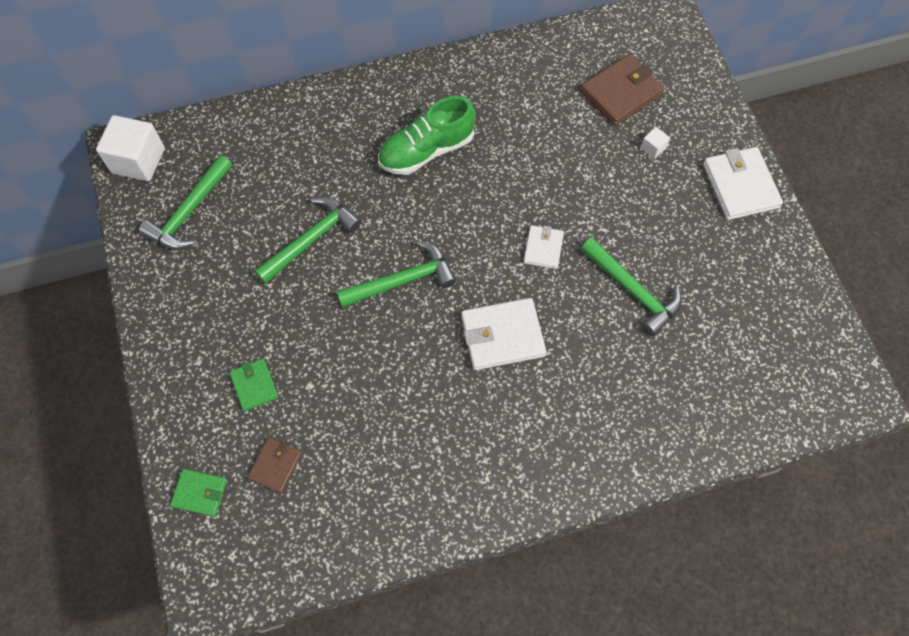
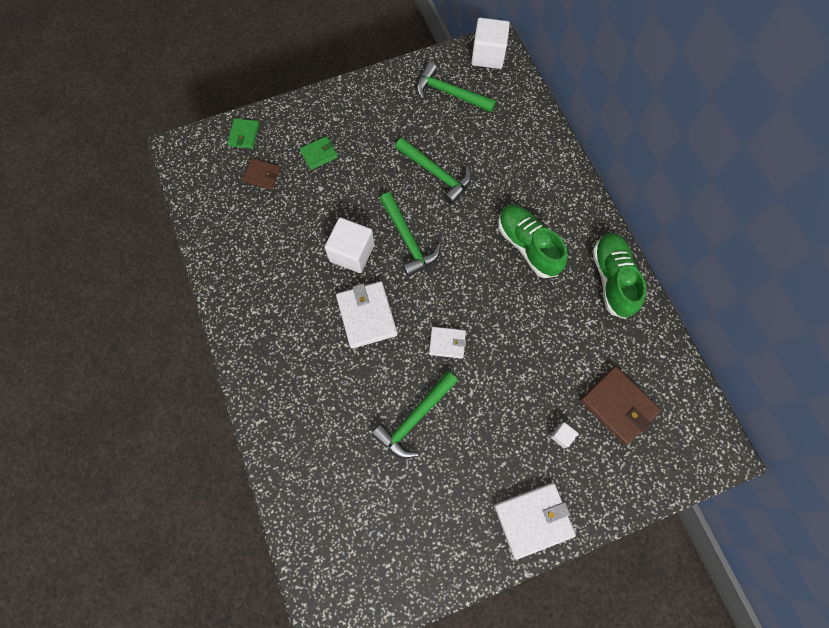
camera: 85 degrees right, 5 degrees up
none -> white cube [324,217,374,273]
none -> green shoe [592,233,647,319]

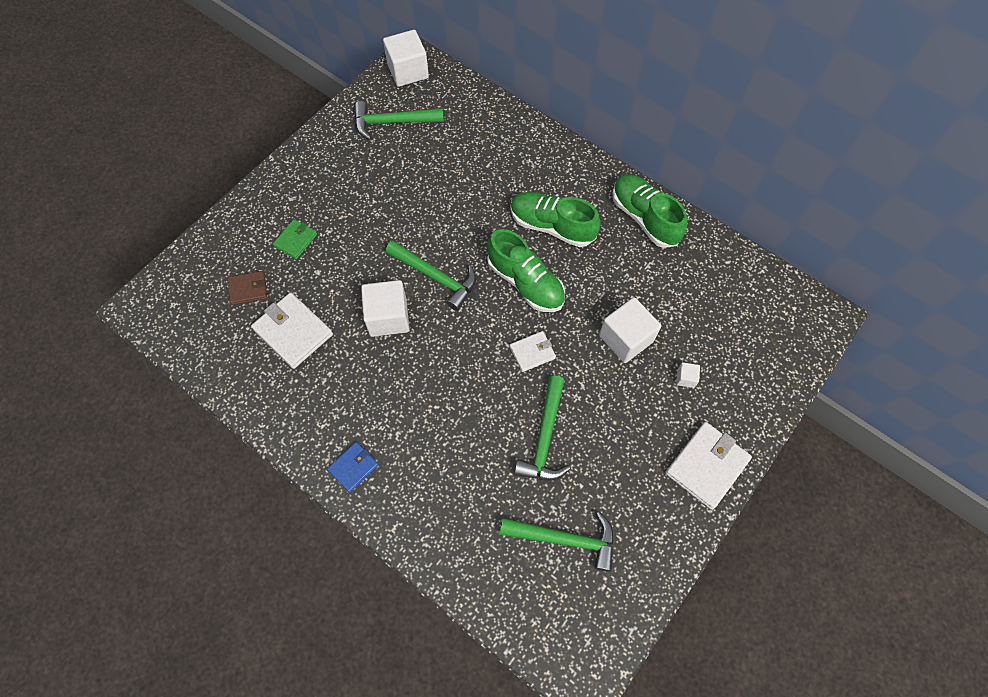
camera: 30 degrees left, 5 degrees down
green wallet [227,118,259,149] -> none
white wallet [336,281,398,349] -> white wallet moved to [251,292,333,369]
green hammer [395,138,471,204] -> green hammer moved to [500,512,614,572]
brown wallet [580,366,661,445] -> none
none -> blue wallet [327,442,379,493]
none -> green shoe [487,229,565,312]
none -> white cube [599,297,662,363]

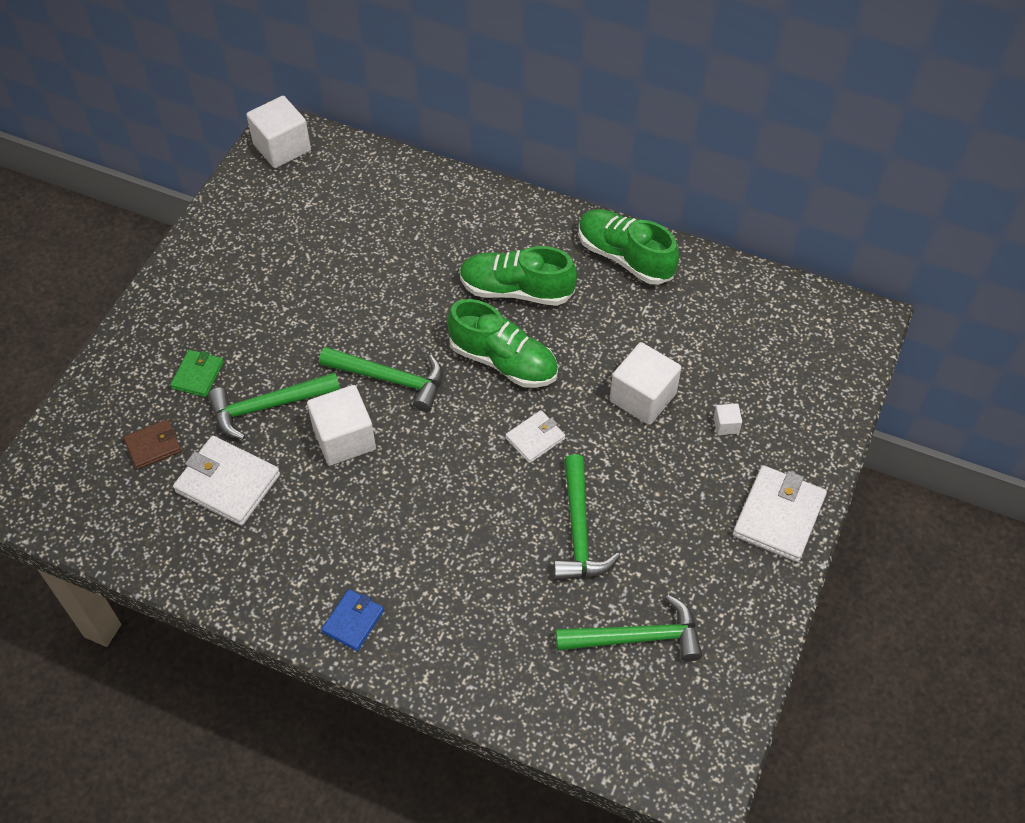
camera: 15 degrees left, 10 degrees down
green hammer [354,101,444,140] -> green hammer moved to [208,372,340,440]

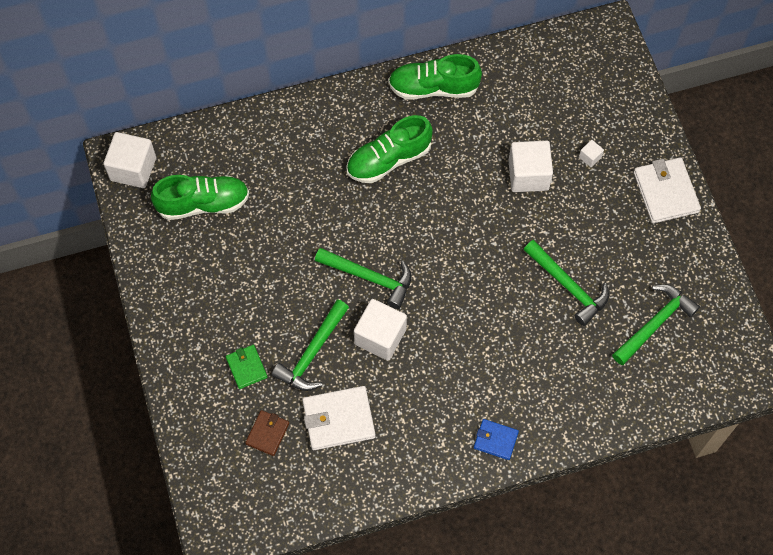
camera: 40 degrees left, 10 degrees up
green hammer [319,347,443,412] -> green hammer turned 45 degrees clockwise [315,248,411,309]
blue wallet [321,589,384,651] -> blue wallet turned 60 degrees counterclockwise [474,419,519,460]
green shoe [447,299,558,388] -> green shoe moved to [151,175,249,220]
white wallet [505,410,565,463] -> none

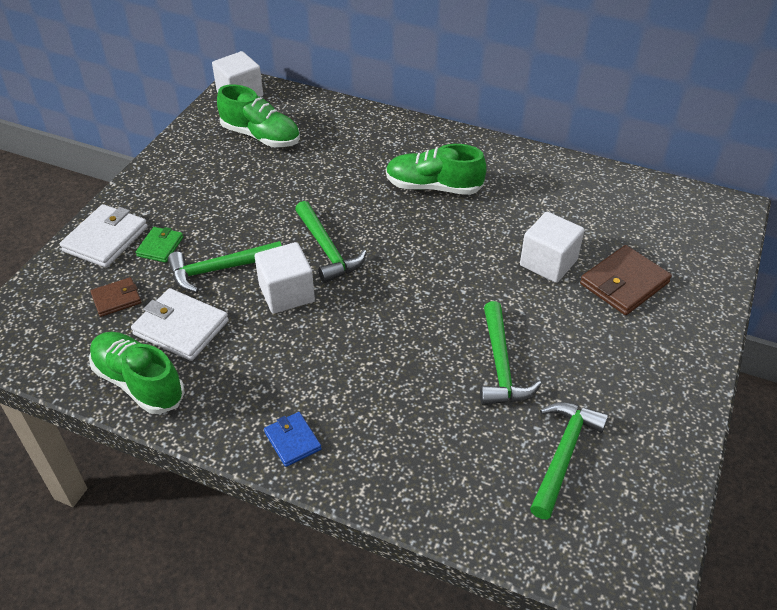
camera: 40 degrees right, 20 degrees down
green shoe [388,54,482,100] -> green shoe moved to [89,332,185,414]
white cube [579,140,604,167] -> brown wallet [580,245,672,315]
green hammer [612,284,700,365] -> green hammer turned 60 degrees counterclockwise [530,402,609,519]
white wallet [634,157,701,223] -> white wallet moved to [60,204,148,268]

